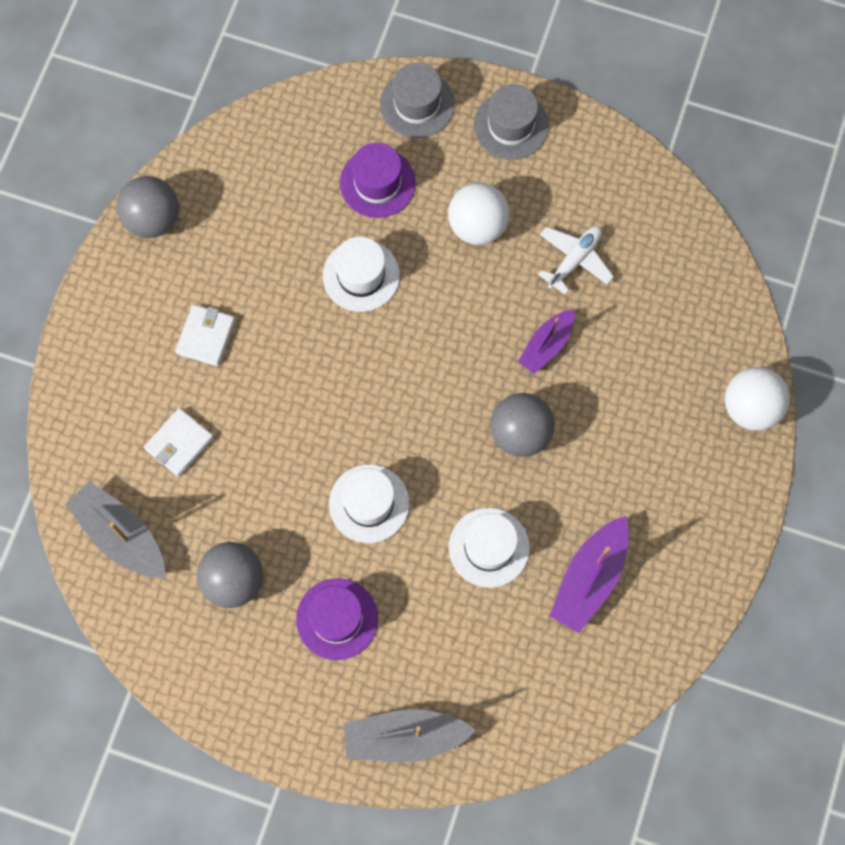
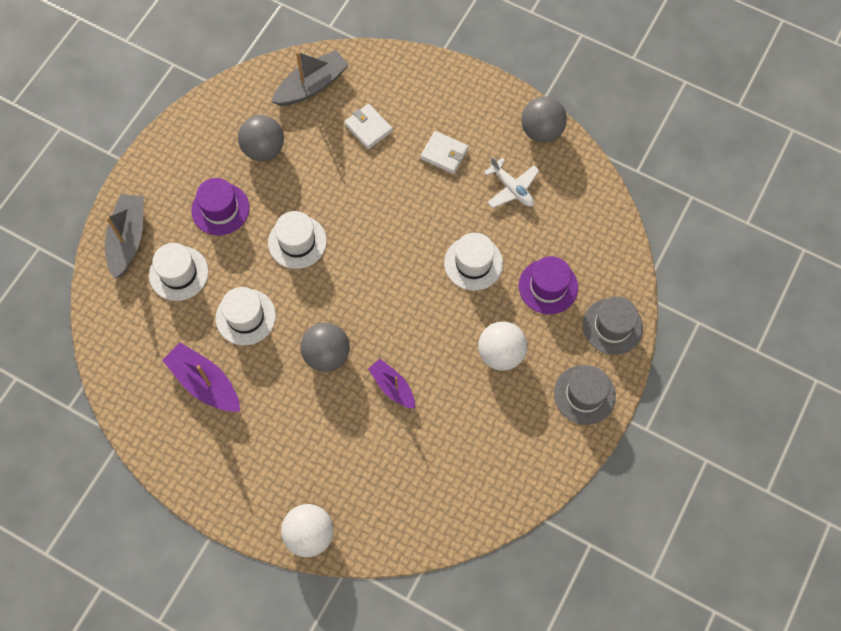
camera: 100 degrees right, 5 degrees down
white plane [538,226,614,295] -> white plane moved to [483,156,539,208]
none -> white hat [149,243,208,301]

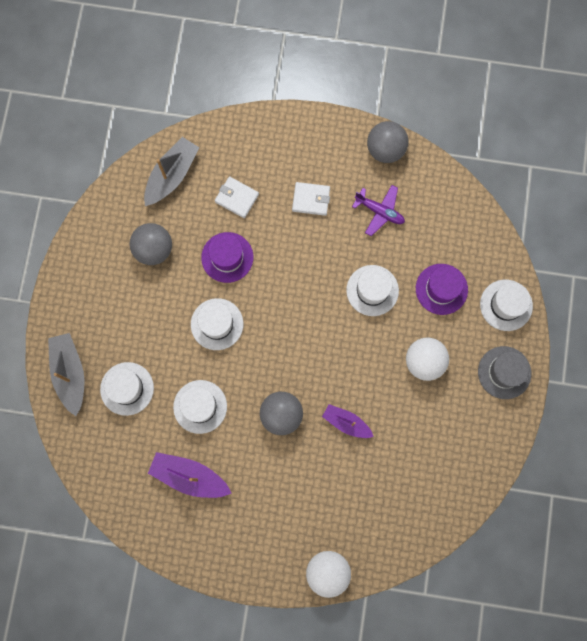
camera: 20 degrees left, 10 degrees up
purple hat [191,178,249,235] -> purple hat moved to [201,232,253,283]
white plane [483,156,539,208] -> purple plane [352,185,405,236]
grey hat [583,296,643,355] -> white hat [480,280,533,331]

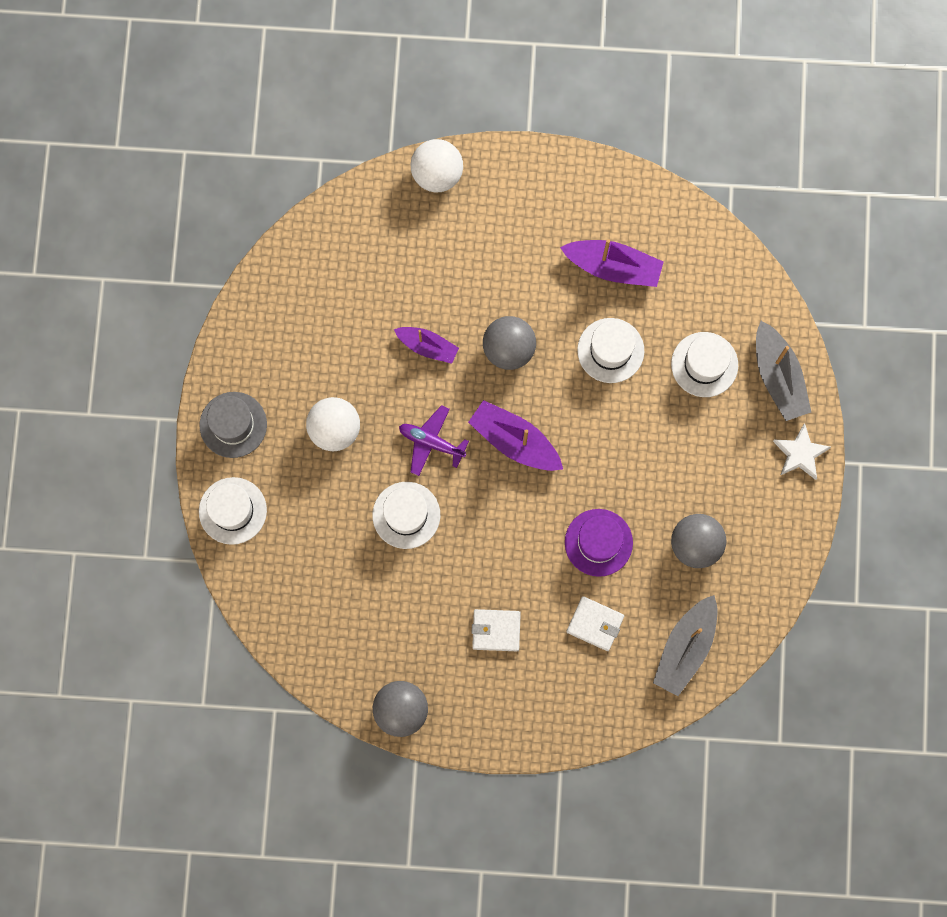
camera: 175 degrees right, 0 degrees up
white hat [191,298,243,350] -> none
purple plane [352,185,405,236] -> purple plane moved to [399,405,469,476]
purple hat [416,264,468,315] -> none
none -> purple boat [468,400,563,471]
none -> white star [773,423,831,480]

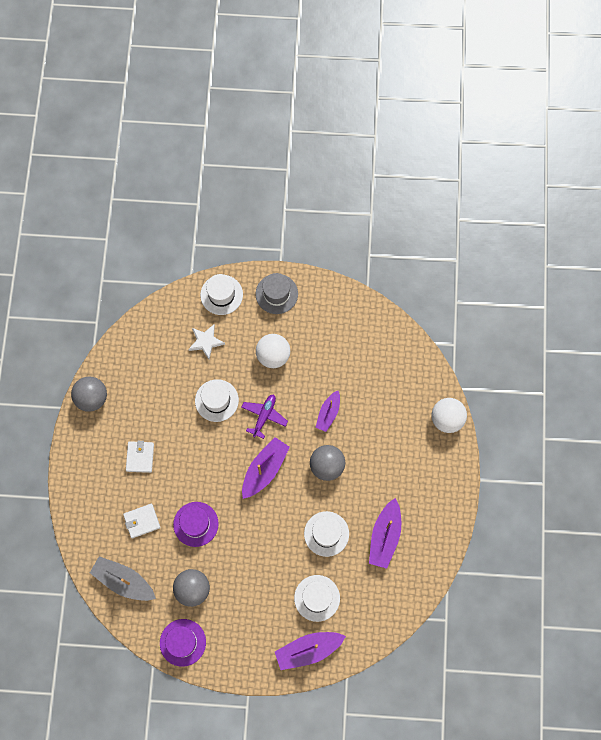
camera: 90 degrees right, 5 degrees down
white wallet [566,596,624,651] -> white wallet turned 45 degrees clockwise [123,504,160,538]
grey boat [756,321,811,421] -> purple boat [275,632,346,670]
white star [773,423,831,480] -> white star moved to [188,324,225,359]
none -> purple hat [160,619,206,667]

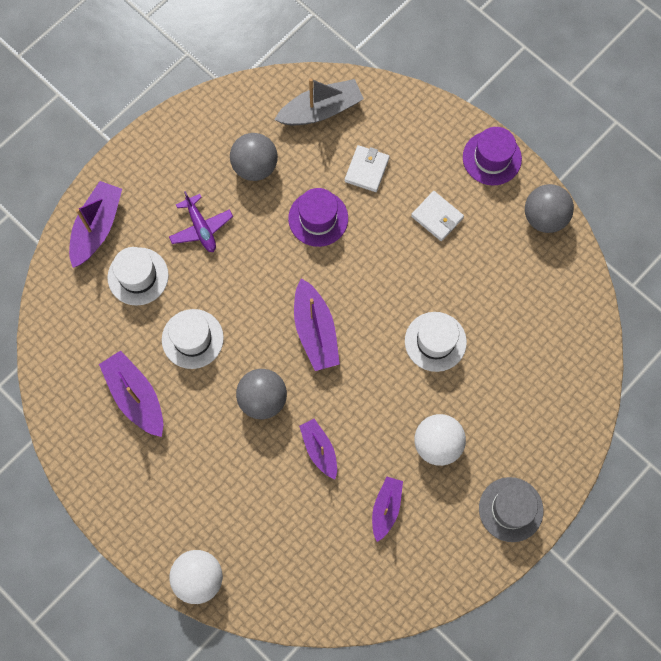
camera: 130 degrees right, 0 degrees up
purple hat [160,619,206,667] -> purple hat moved to [463,127,522,185]
white star [188,324,225,359] -> none
white hat [200,274,243,315] -> none
purple plane [241,394,288,439] -> purple plane moved to [169,191,233,252]
none -> purple boat [372,477,403,542]

